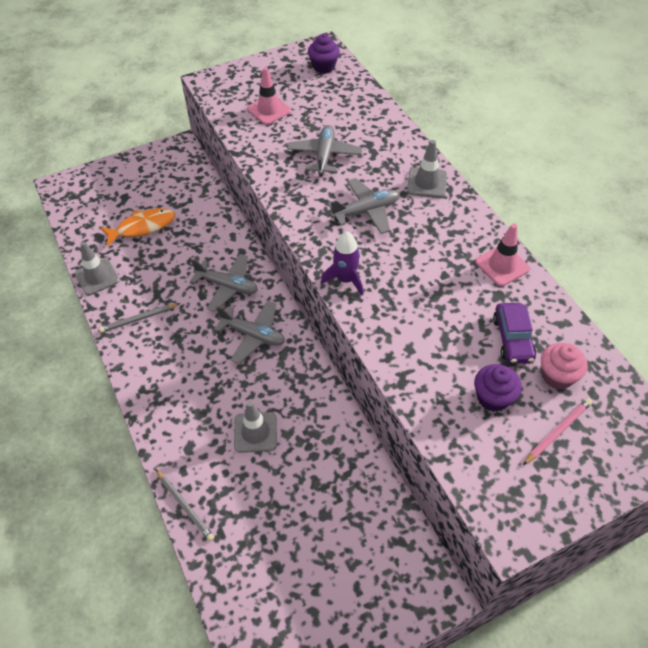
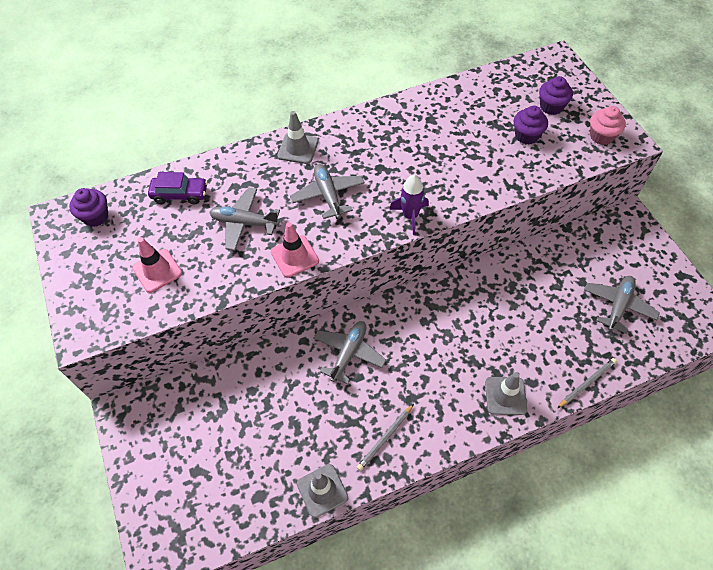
camera: 85 degrees left, 5 degrees up
grey pencil [99,303,180,333] -> grey pencil turned 60 degrees clockwise [357,404,414,471]
orange fish [100,208,175,247] -> none
grey plane [214,301,285,364] -> grey plane moved to [584,276,660,334]
grey traffic cone [234,401,277,453] -> grey traffic cone moved to [485,372,527,415]
pink traffic cone [475,223,530,286] -> pink traffic cone moved to [271,222,319,278]
purple car [493,303,536,364] -> purple car moved to [148,172,208,204]
pink pencil [523,398,592,465] -> purple cupcake [539,76,573,115]
pink cupcake [541,343,588,389] -> pink cupcake moved to [590,106,626,145]

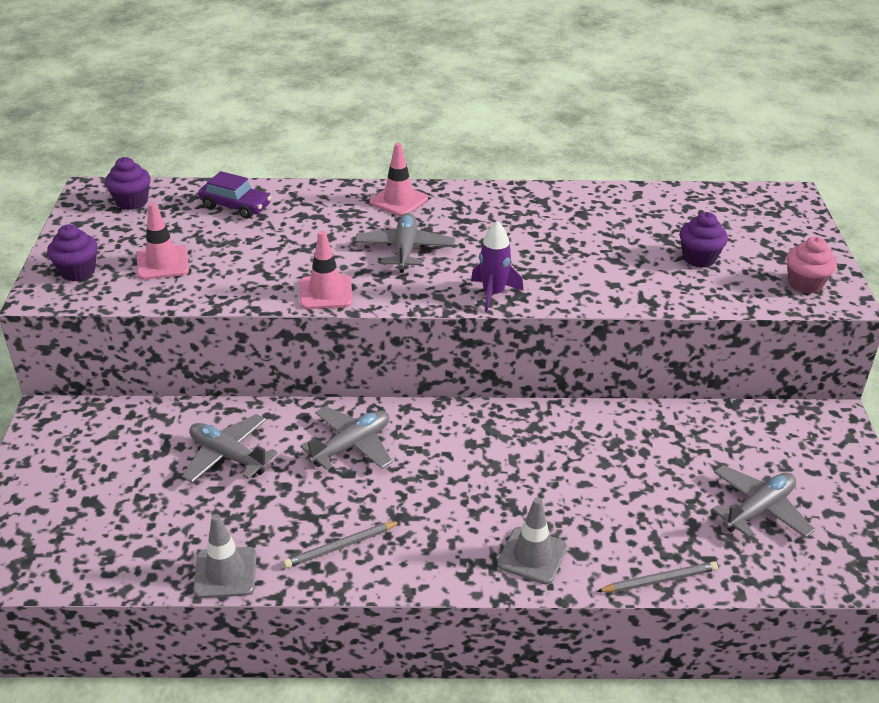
camera: 20 degrees right, 20 degrees down
grey plane [209,187,280,251] -> grey plane moved to [182,414,278,483]
grey traffic cone [277,111,318,164] -> pink traffic cone [370,143,428,216]
purple cupcake [539,76,573,115] -> purple cupcake moved to [47,224,98,281]

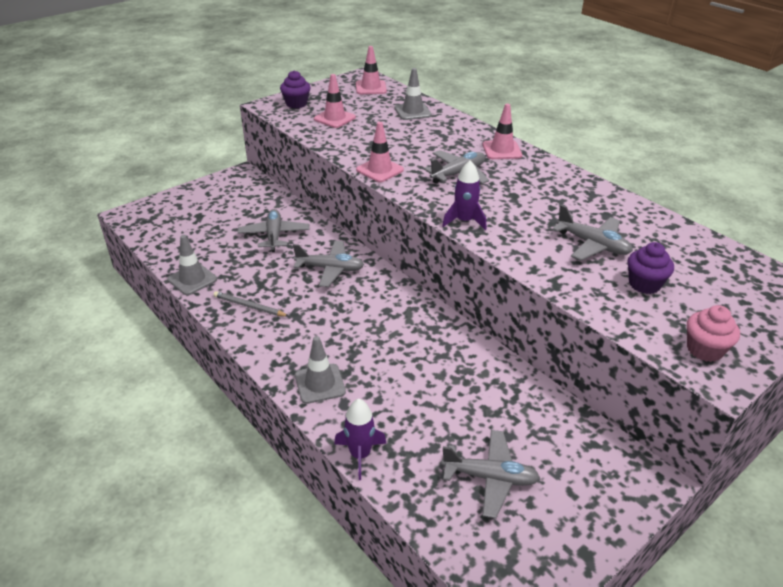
camera: 50 degrees right, 0 degrees up
purple cupcake [105,157,151,210] -> pink traffic cone [356,46,387,94]
purple car [198,171,271,219] -> grey traffic cone [394,68,432,120]
grey pencil [596,562,718,592] -> purple rocket [334,399,387,480]
none -> grey plane [552,205,633,261]

